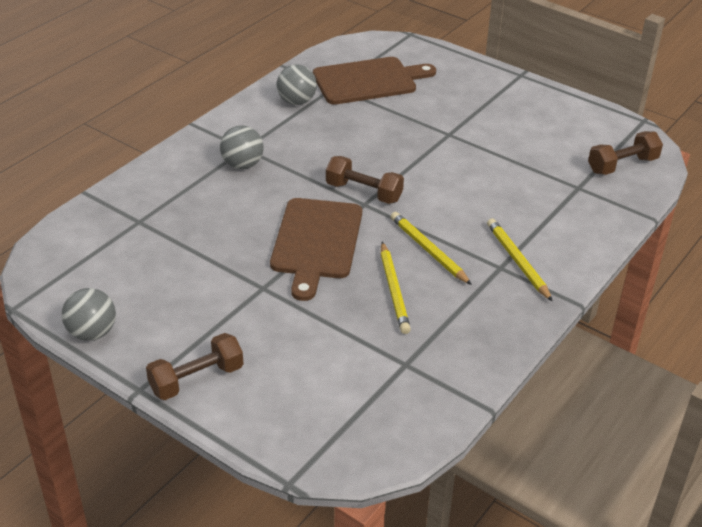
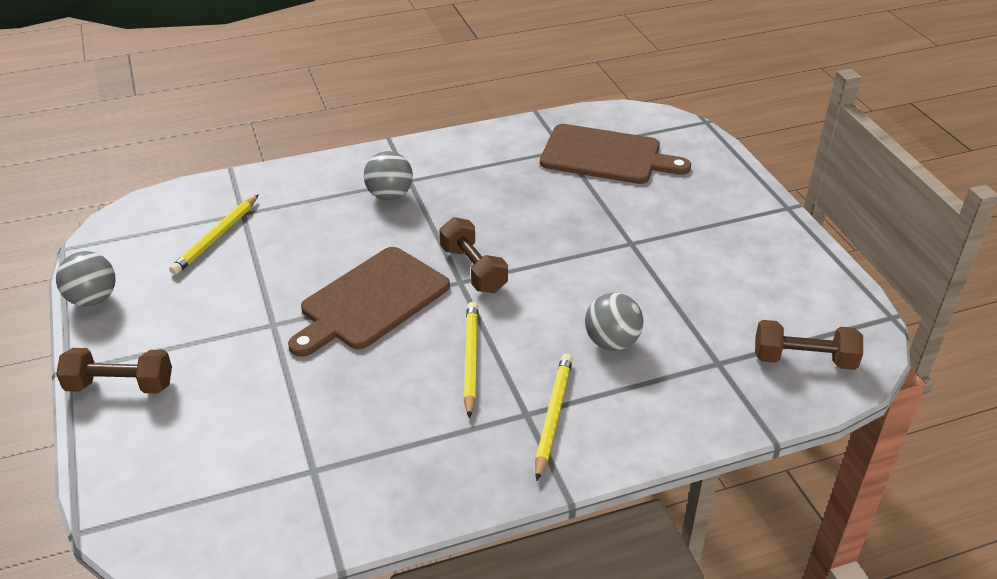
camera: 35 degrees right, 0 degrees up
grey ball [277,64,317,105] -> grey ball moved to [585,293,643,351]
yellow pencil [381,242,411,334] -> yellow pencil moved to [169,194,259,275]

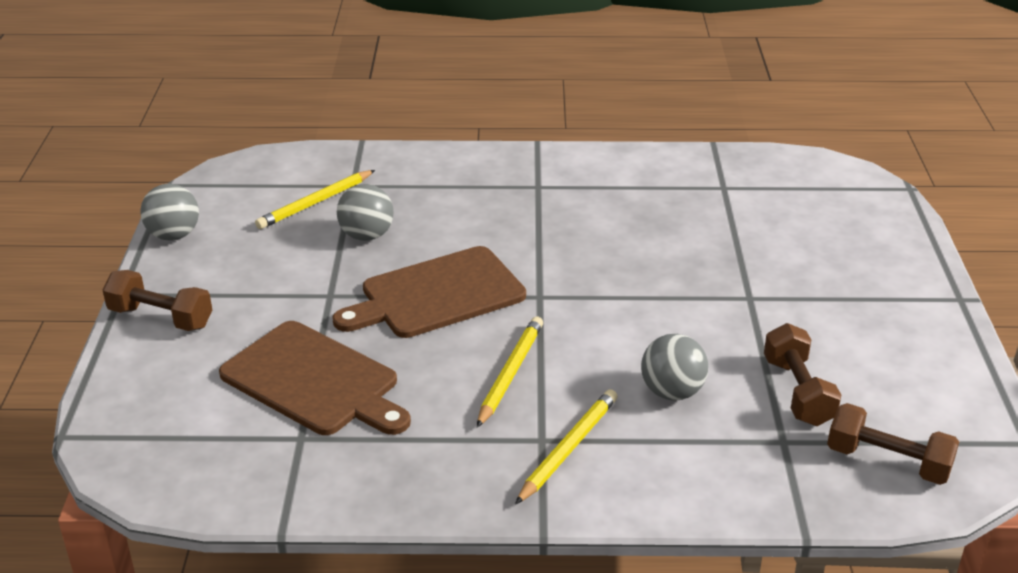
camera: 20 degrees right, 5 degrees down
grey ball [364,151,413,200] -> grey ball moved to [337,184,394,241]
brown dumbbell [439,217,508,293] -> brown dumbbell moved to [764,323,841,426]
brown cutting board [540,124,691,184] -> brown cutting board moved to [219,321,411,435]

